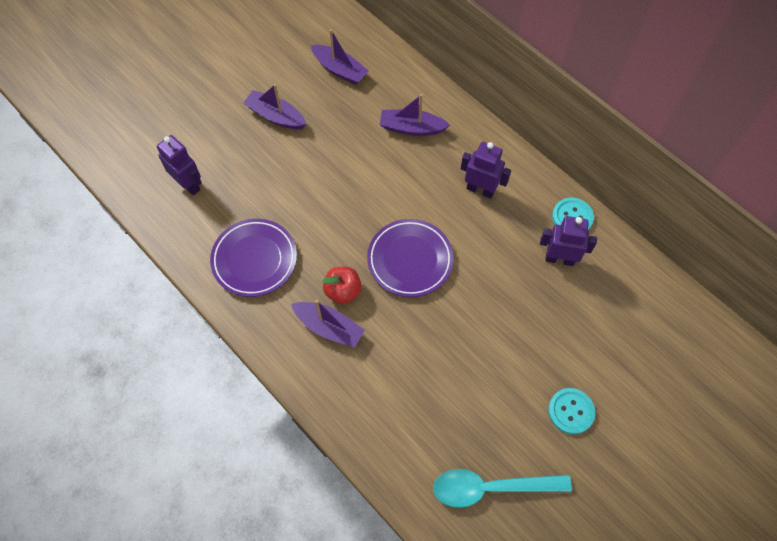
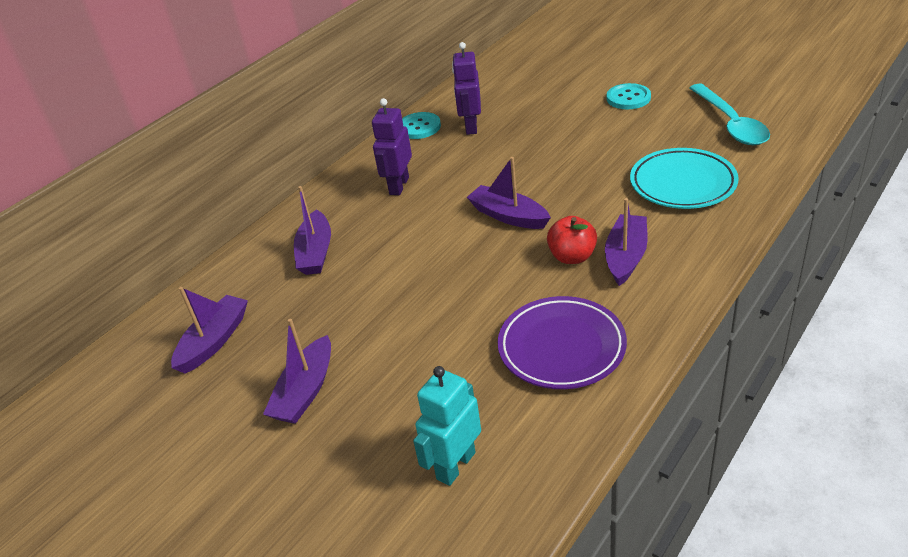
camera: 95 degrees left, 25 degrees down
purple robot [157,135,202,196] -> turquoise robot [413,366,481,486]
purple plate [367,219,454,297] -> purple boat [467,157,551,229]
none -> turquoise plate [630,148,739,209]

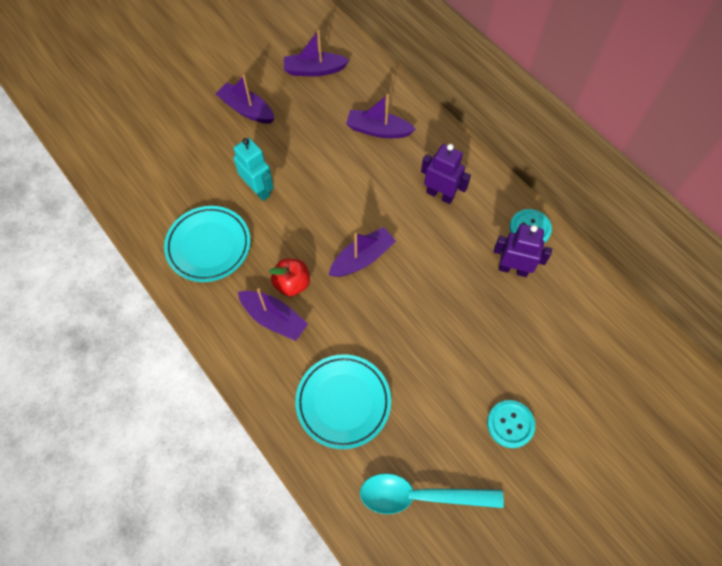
camera: 100 degrees right, 25 degrees up
purple boat [171,287,248,374] -> purple boat turned 135 degrees clockwise [284,30,349,76]
turquoise robot [413,366,481,486] -> turquoise robot moved to [233,138,274,201]
purple plate [498,296,627,389] -> turquoise plate [164,206,250,282]

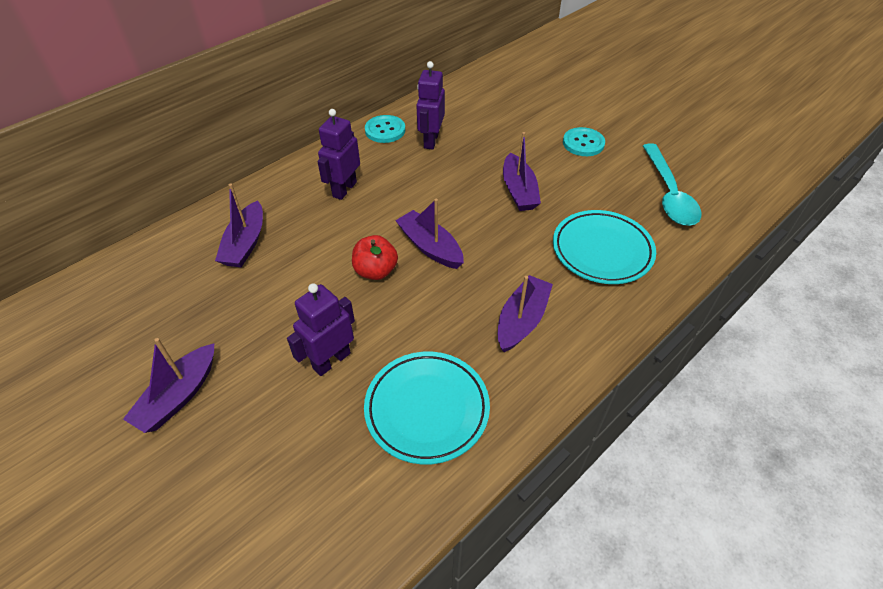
camera: 95 degrees left, 15 degrees down
turquoise robot [233,138,274,201] -> purple robot [287,283,355,376]
red apple [269,259,310,296] -> red apple moved to [352,235,398,280]
purple boat [284,30,349,76] -> purple boat moved to [503,132,541,211]

